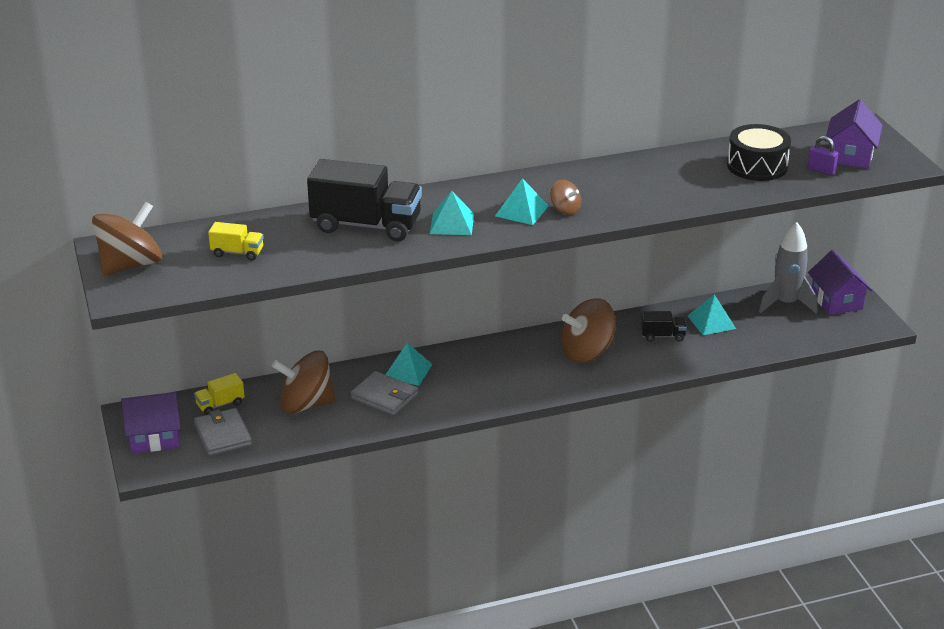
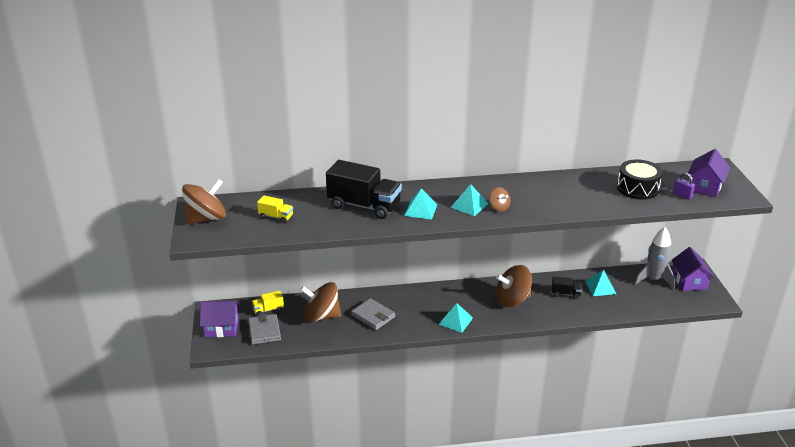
camera: 10 degrees right, 0 degrees up
turquoise pyramid [386,343,433,386] -> turquoise pyramid moved to [439,303,473,333]

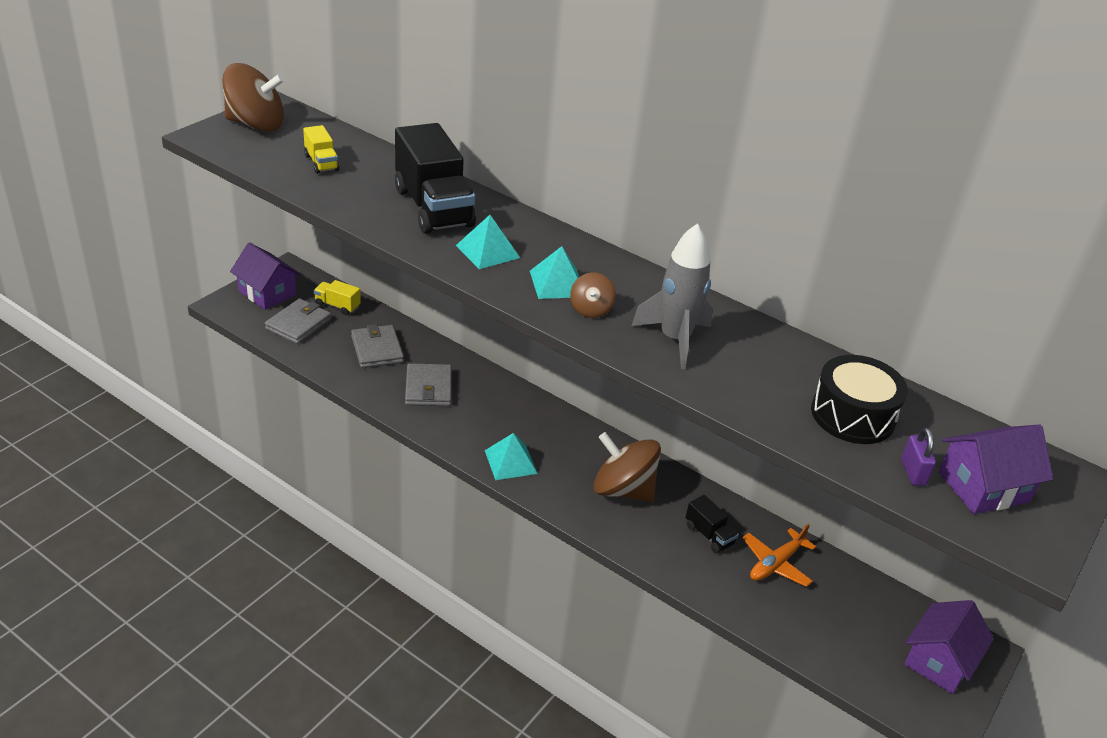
camera: 40 degrees right, 5 degrees up
brown spinning top [300,282,341,322] -> grey wallet [351,324,404,368]
turquoise pyramid [585,270,616,296] -> orange plane [742,524,816,587]
grey rocket [634,227,675,289] -> grey rocket moved to [631,223,713,369]

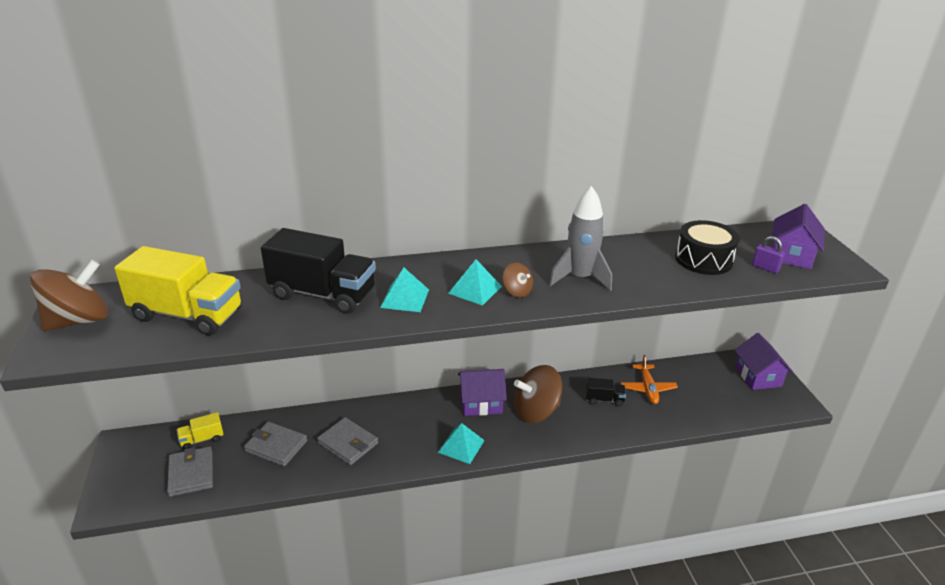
camera: 45 degrees left, 5 degrees down
purple house [230,242,301,310] -> purple house moved to [458,369,507,416]
yellow truck [303,125,339,174] -> yellow truck [114,246,242,335], size x2.15

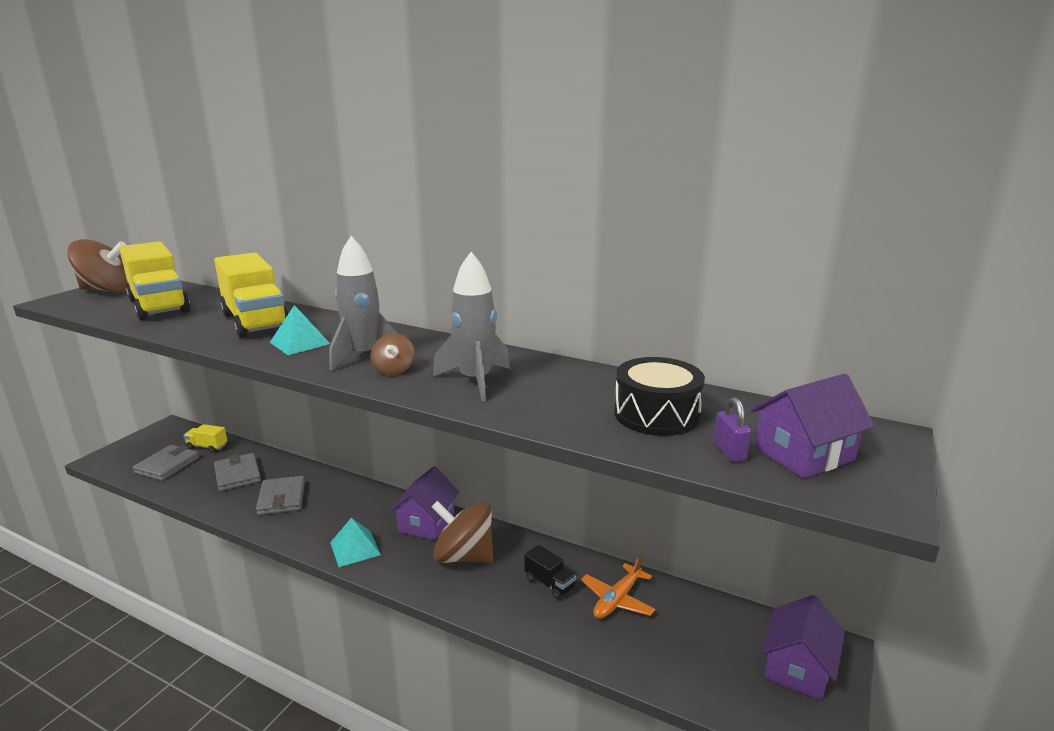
camera: 40 degrees right, 10 degrees down
black truck [261,228,376,314] -> yellow truck [214,252,289,338]
turquoise pyramid [448,259,502,306] -> grey rocket [329,236,398,371]
purple house [458,369,507,416] -> purple house turned 75 degrees clockwise [389,467,459,540]

